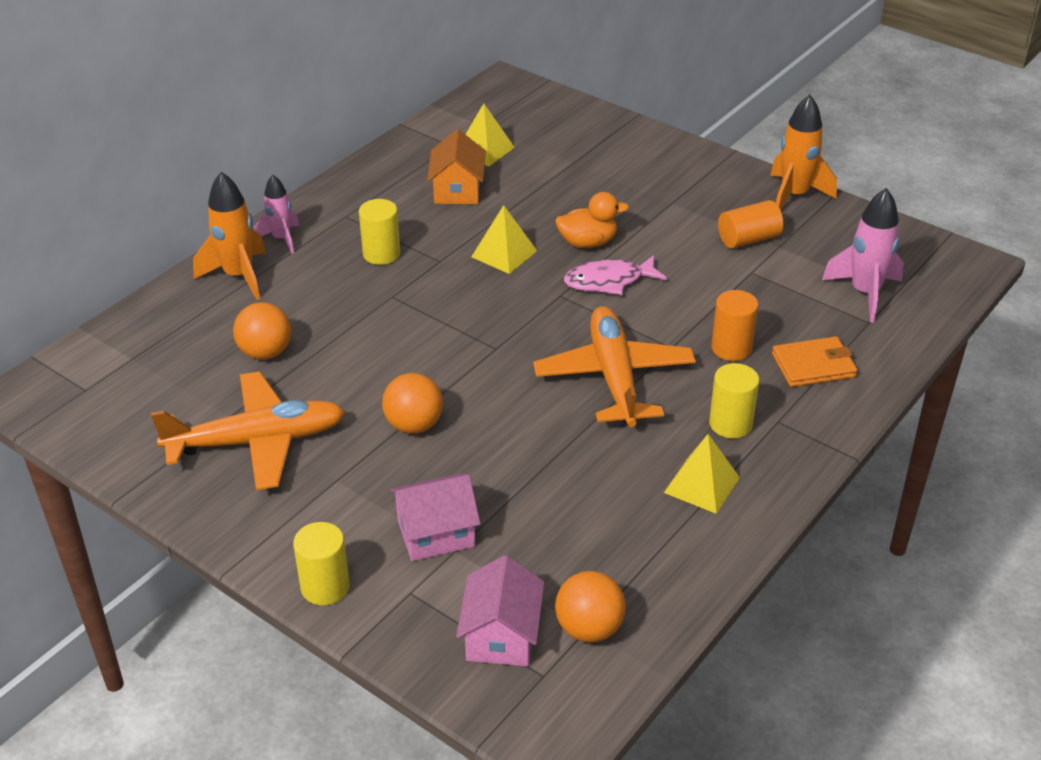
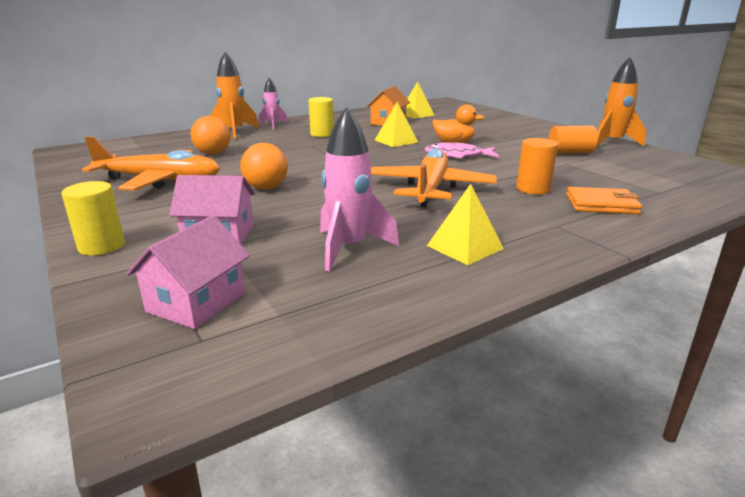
camera: 20 degrees right, 15 degrees down
orange ball [555,571,626,642] -> none
yellow cylinder [709,363,759,438] -> none
pink rocket [822,188,904,322] -> pink rocket moved to [320,107,399,272]

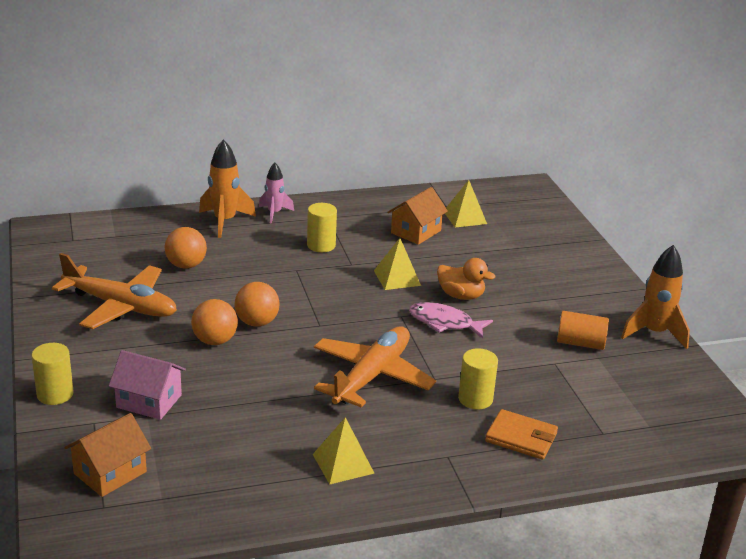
camera: 15 degrees right, 5 degrees up
pink house [126,215,250,329] -> orange house [65,413,151,497]
pink rocket [320,107,399,272] -> none
orange cylinder [516,138,558,194] -> yellow cylinder [458,348,498,409]
none -> orange ball [235,282,280,327]

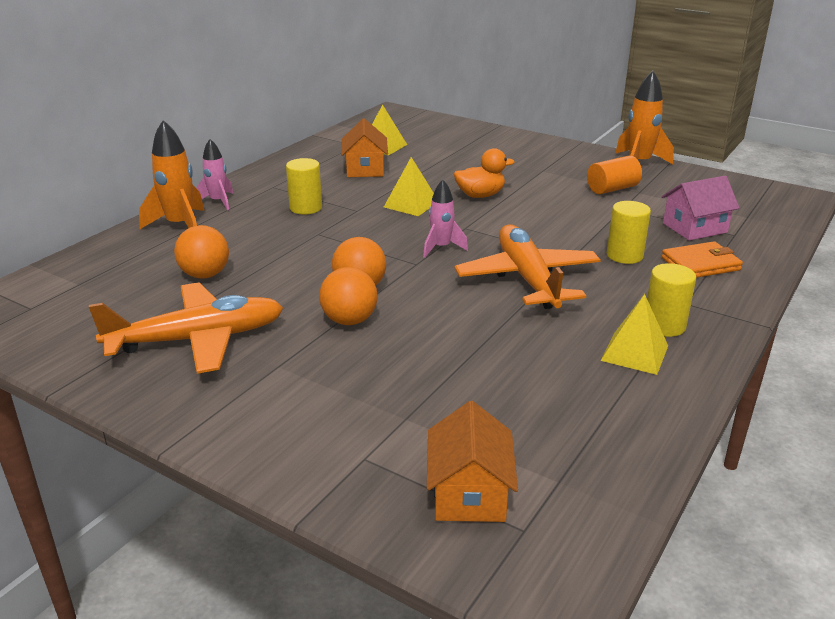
camera: 40 degrees left, 0 degrees up
yellow cylinder [31,343,74,405] -> yellow cylinder moved to [647,263,696,337]
pink house [109,350,186,420] -> pink house moved to [662,176,739,240]
pink fish [409,302,493,339] -> none
none -> pink rocket [423,180,468,258]

